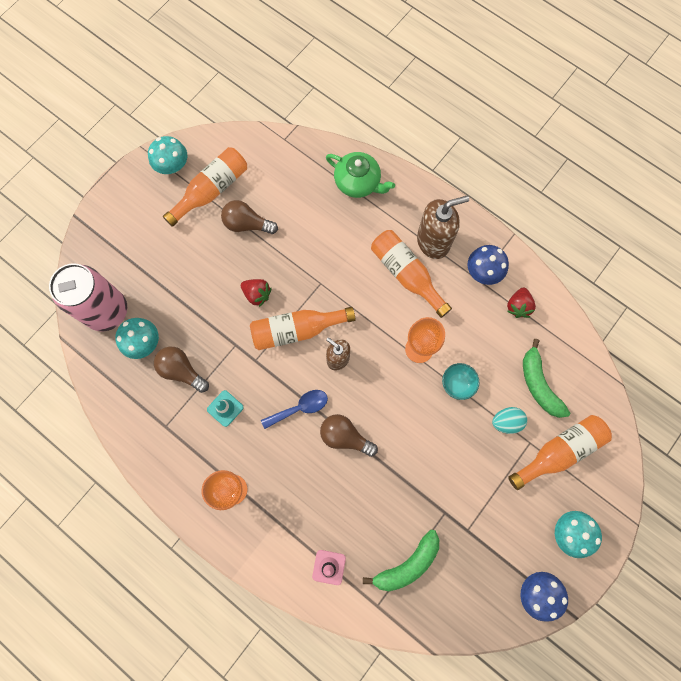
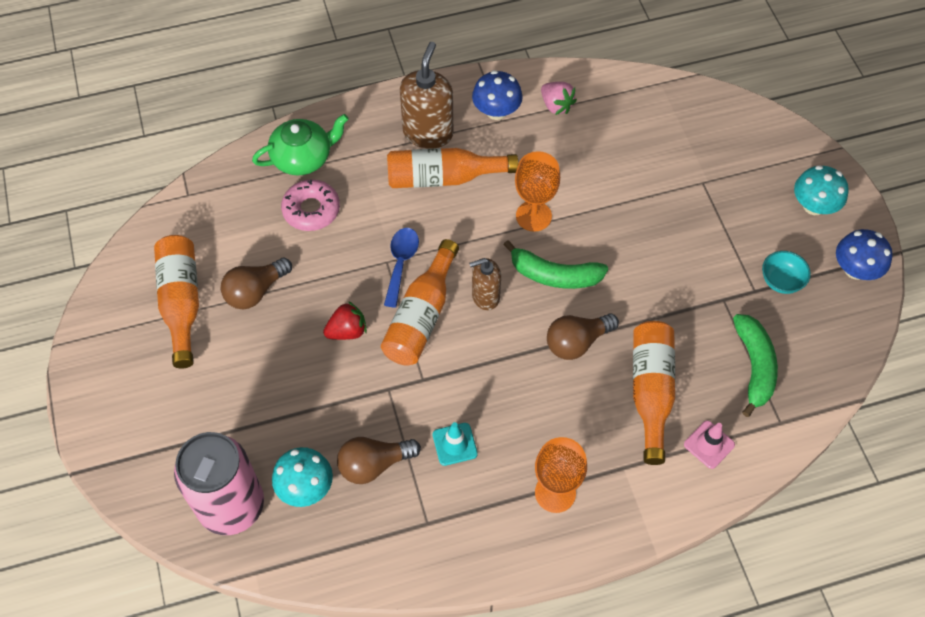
camera: 55 degrees left, 15 degrees down
turquoise mushroom [148,136,187,174] -> none
blue spoon [261,390,328,429] -> blue spoon moved to [384,228,419,308]
turquoise bowl [442,363,479,400] -> turquoise bowl moved to [762,251,811,294]
turquoise egg [492,407,527,434] -> none
red strawberry [507,287,536,318] -> pink strawberry [541,82,577,115]
orange bottle [508,415,612,490] -> orange bottle moved to [633,321,675,465]
green banana [523,339,570,418] -> green banana moved to [504,240,608,289]
none -> pink donut [281,179,340,231]

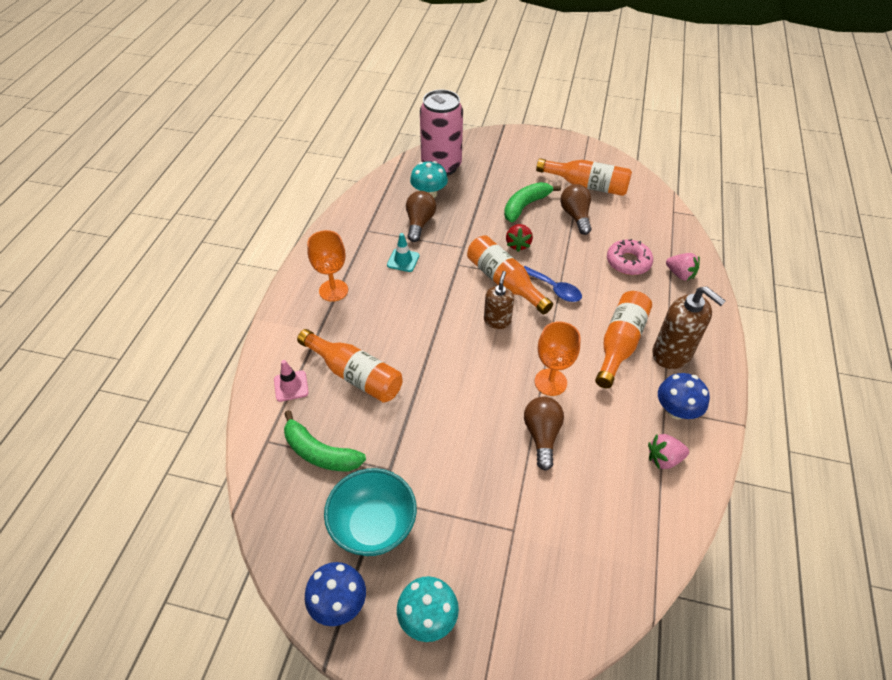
camera: 120 degrees right, 10 degrees down
green teapot [252,114,349,175] -> pink strawberry [666,253,700,281]
green banana [504,240,608,289] -> green banana moved to [504,182,561,223]
brown light bulb [547,314,619,360] -> brown light bulb moved to [524,396,564,471]
turquoise bowl [762,251,811,294] -> turquoise bowl [324,468,417,556], size x1.84

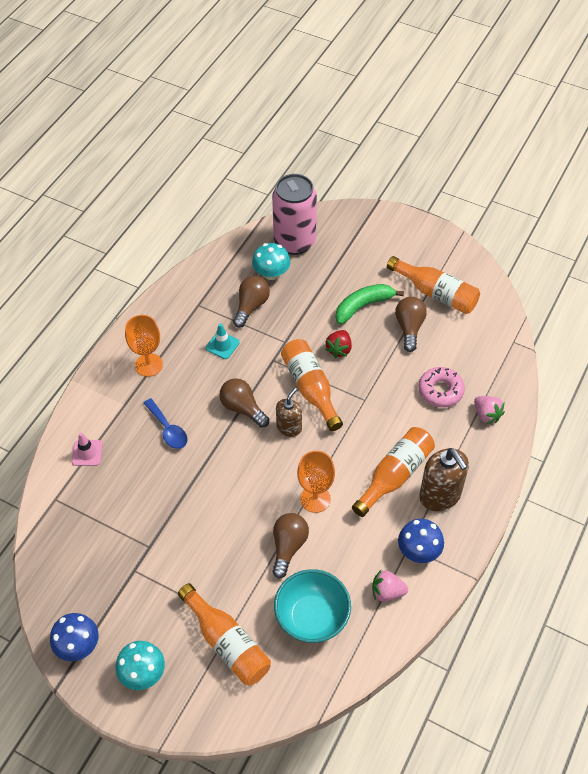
camera: 15 degrees right, 5 degrees up
green banana [284,410,366,472] -> none
orange bottle [297,329,403,403] -> orange bottle moved to [178,583,271,685]
turquoise bowl [324,468,417,556] -> turquoise bowl moved to [274,569,351,643]
blue spoon [524,266,582,302] -> blue spoon moved to [143,398,188,449]
none -> brown light bulb [219,378,269,428]

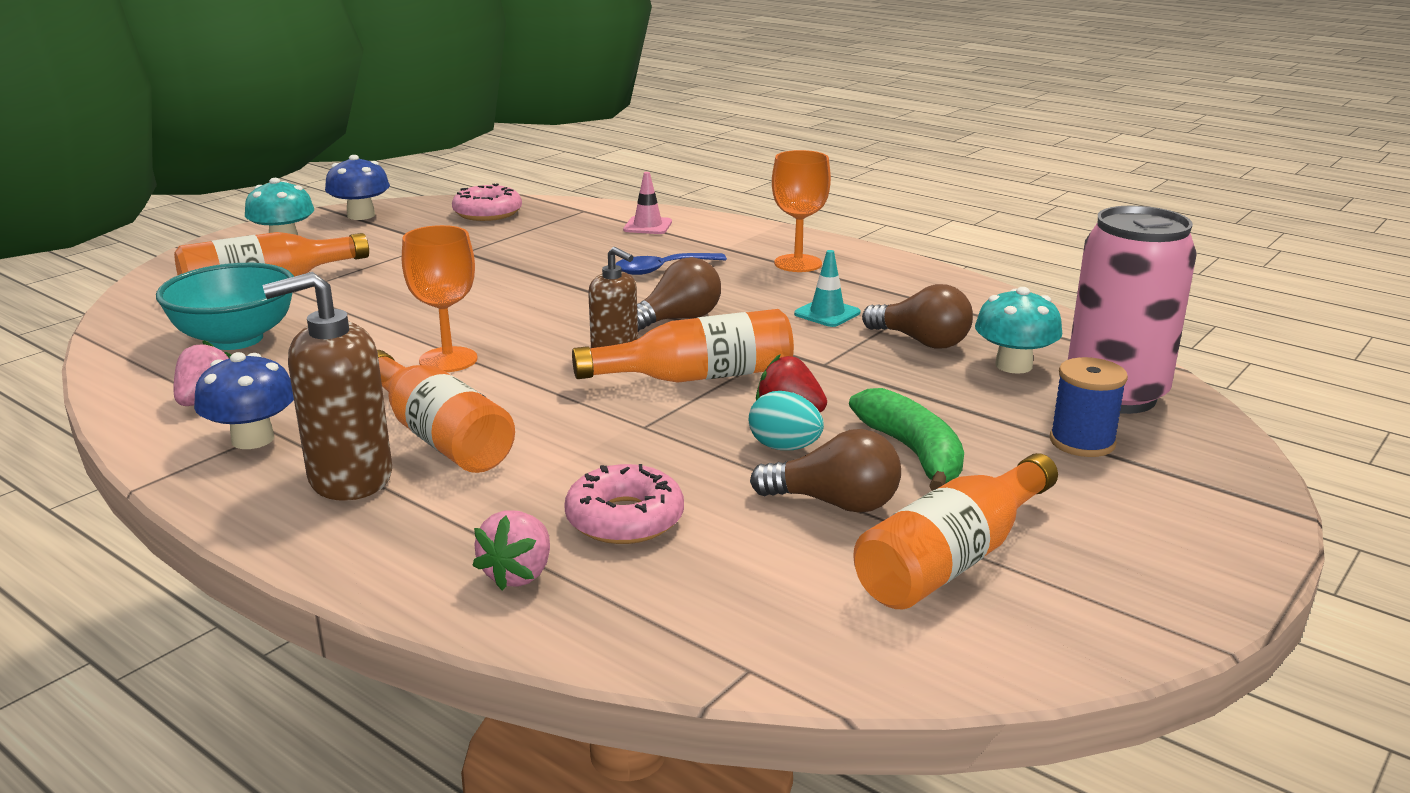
camera: 100 degrees right, 30 degrees down
brown light bulb [272,513,309,579] -> none
pink strawberry [474,396,505,424] -> pink strawberry turned 45 degrees counterclockwise [472,510,550,590]
none -> pink donut [452,183,522,221]
none -> turquoise egg [749,391,824,450]
none -> blue spool [1050,357,1128,457]

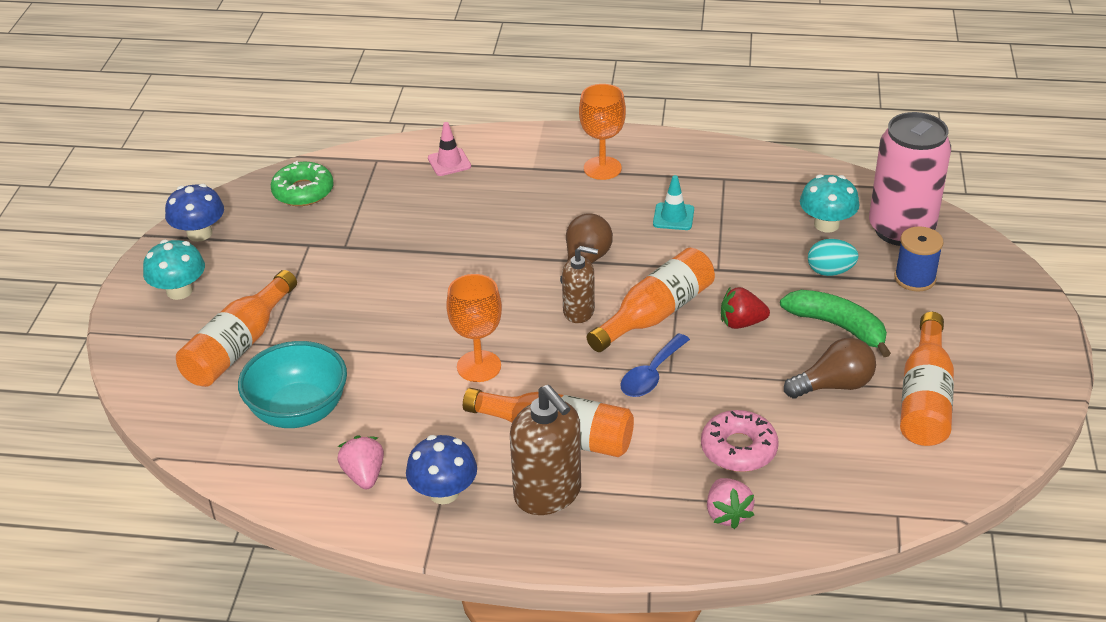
camera: 30 degrees left, 15 degrees up
brown soap dispenser [262,272,392,501] -> brown soap dispenser turned 75 degrees counterclockwise [510,385,581,515]
pink donut [452,183,522,221] -> green donut [271,161,334,206]
blue spoon [615,253,727,275] -> blue spoon moved to [620,333,690,397]
turquoise egg [749,391,824,450] -> turquoise egg moved to [808,239,859,276]
brown light bulb [862,284,973,349] -> none

